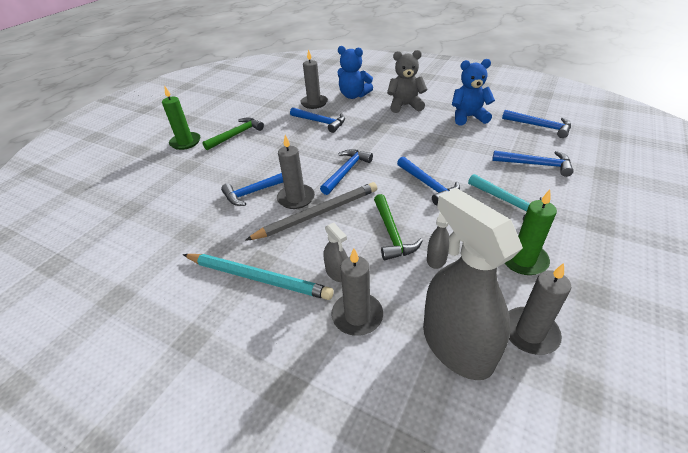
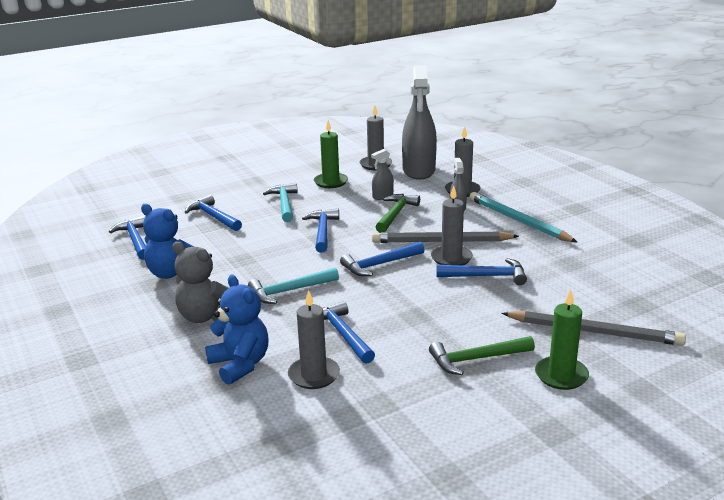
camera: 150 degrees left, 15 degrees down
none -> turquoise hammer [248,268,339,304]
none -> grey pencil [501,311,686,346]

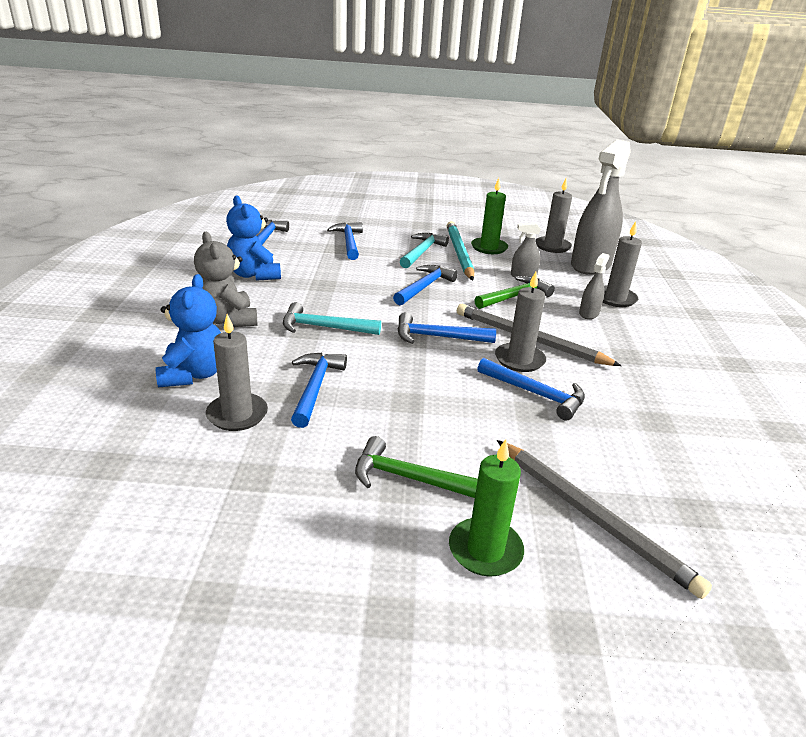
camera: 30 degrees right, 5 degrees up
turquoise pencil [470,192,577,242] -> turquoise pencil moved to [447,221,474,281]

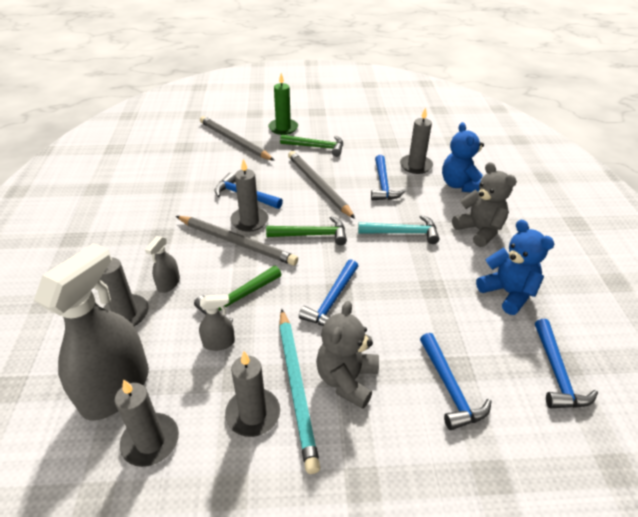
camera: 175 degrees right, 10 degrees up
blue hammer [397,312,496,344] -> green hammer [266,216,347,245]
turquoise hammer [400,233,449,268] -> grey teddy bear [316,301,379,409]
green candle [471,178,508,254] -> grey candle [225,351,280,437]
none -> grey pencil [288,151,355,219]

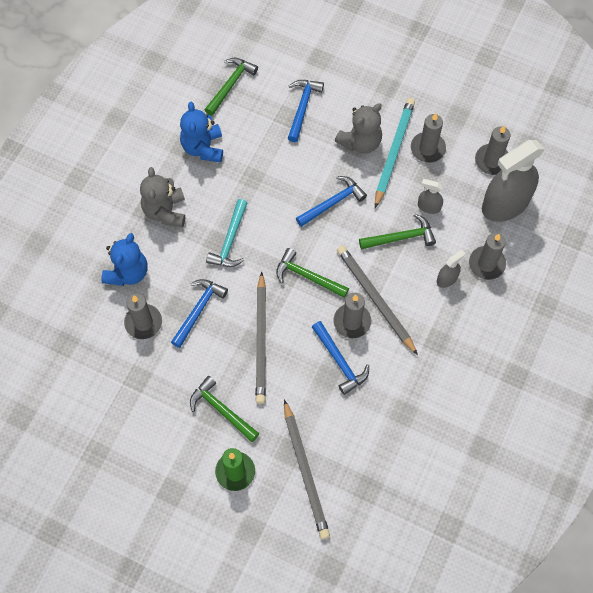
camera: 150 degrees left, 25 degrees up
turquoise hammer [358,215,440,244] -> turquoise hammer turned 105 degrees counterclockwise [206,199,248,267]
blue hammer [535,319,598,408] -> green hammer [205,58,258,116]

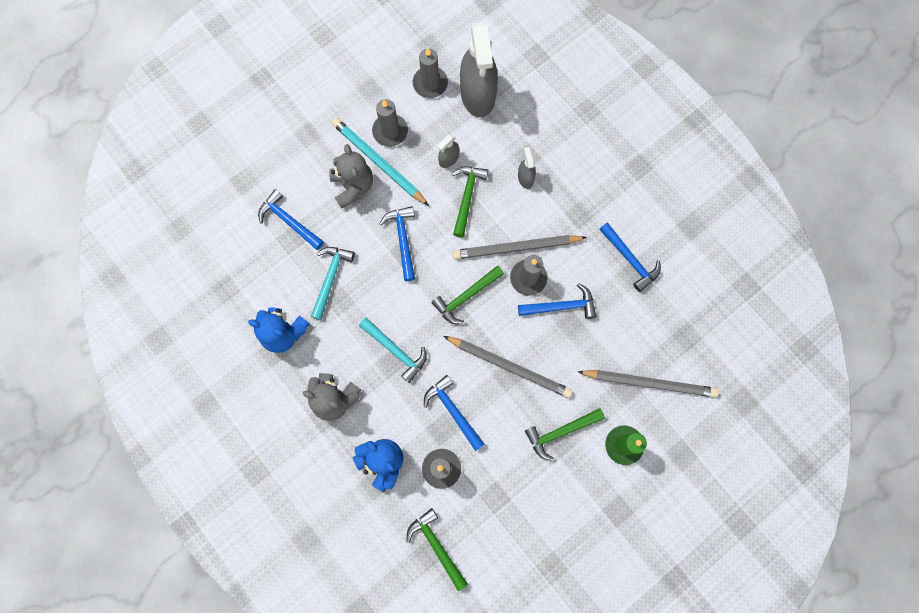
camera: 65 degrees left, 10 degrees up
green hammer [205,58,258,116] -> green hammer moved to [406,508,468,591]
grey candle [469,233,506,280] -> none
none -> turquoise hammer [311,247,355,320]
none -> blue hammer [599,222,661,292]

